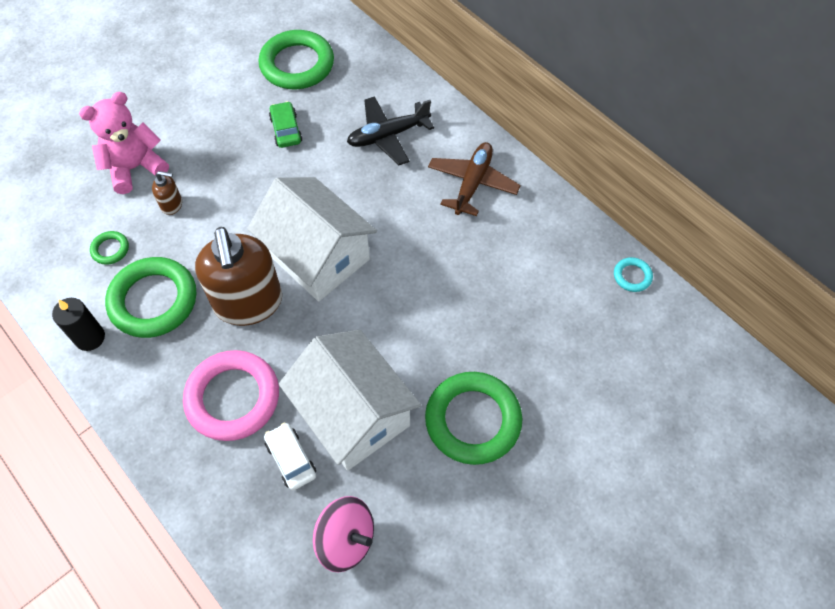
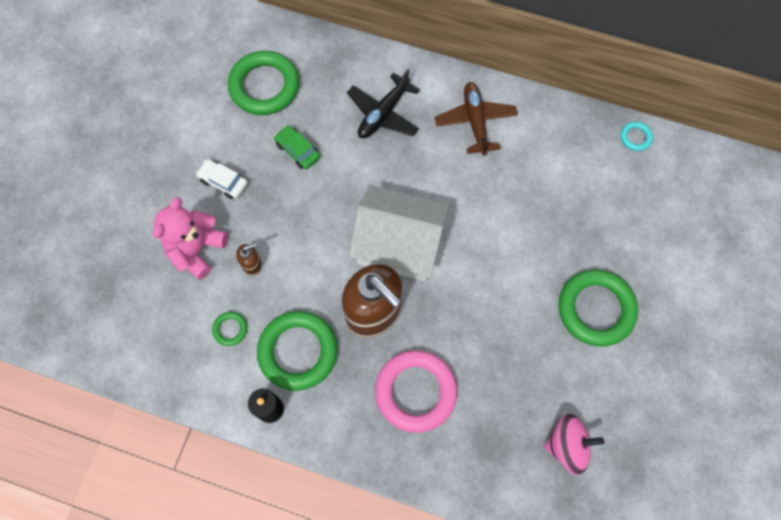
camera: 30 degrees left, 10 degrees up
white car [264,423,316,490] -> white car moved to [196,159,248,199]
white house [279,330,421,471] -> none

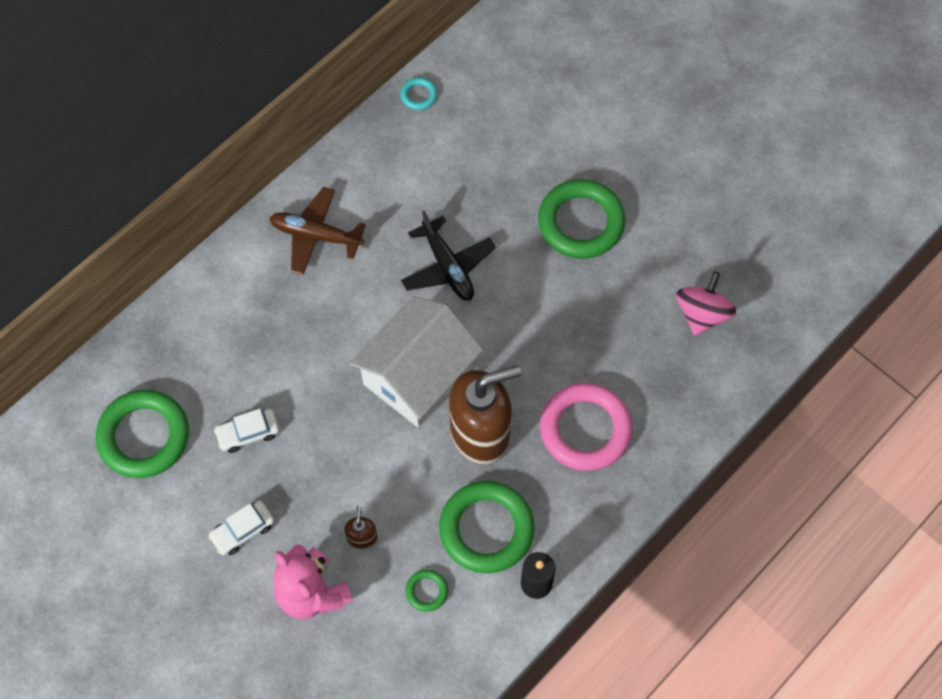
camera: 65 degrees left, 5 degrees down
green car [274,125,320,169] -> white car [214,409,279,453]
black plane [347,69,420,138] -> black plane moved to [401,211,496,301]

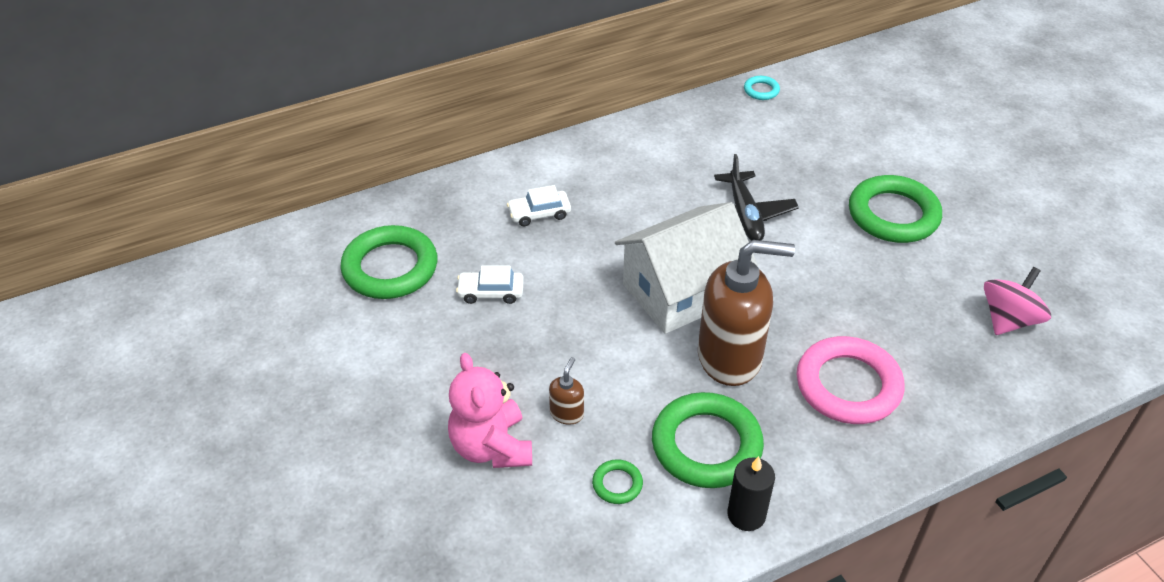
camera: 20 degrees right, 20 degrees down
white car [208,501,274,555] -> white car moved to [507,185,571,226]
brown plane [269,187,366,275] -> none

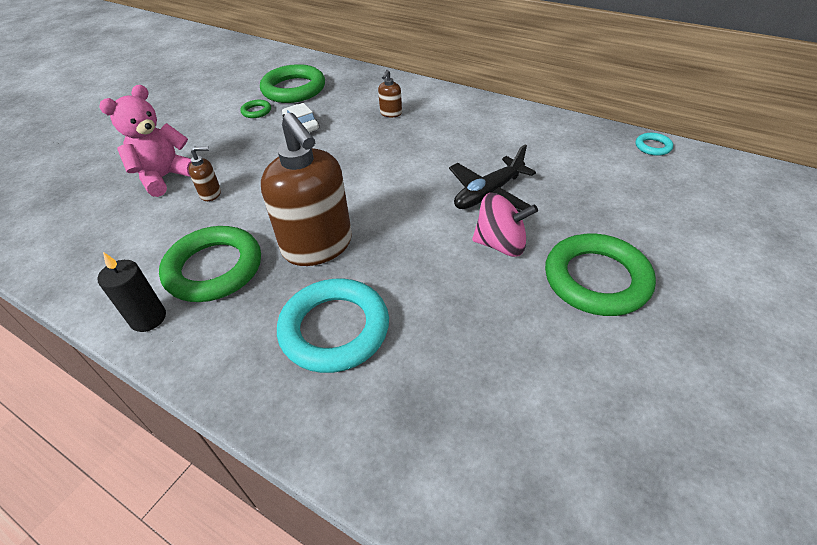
camera: 60 degrees right, 0 degrees up
white car [507,185,571,226] -> brown soap dispenser [378,70,402,117]
green ring [592,459,643,504] -> green ring moved to [240,100,271,118]
white house [615,202,758,334] -> none
pink ring [797,336,904,424] -> turquoise ring [277,279,389,373]
pink spinning top [984,267,1051,335] -> pink spinning top moved to [472,193,538,257]

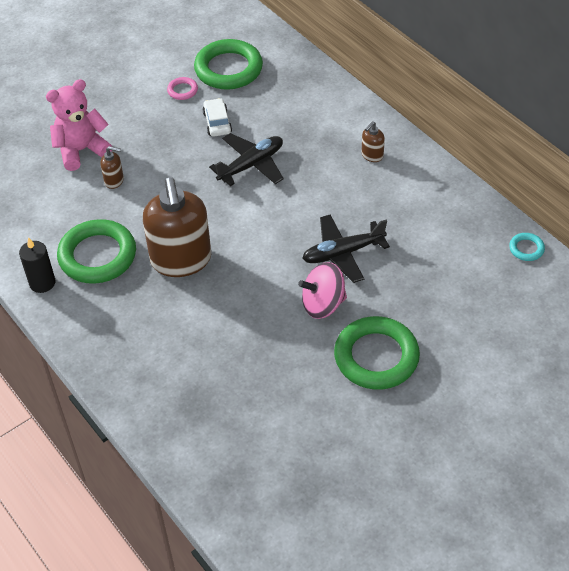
camera: 20 degrees right, 5 degrees up
green ring [240,100,271,118] -> pink ring [167,77,198,100]
turquoise ring [277,279,389,373] -> none
brown soap dispenser [378,70,402,117] -> brown soap dispenser moved to [361,121,385,162]
pink spinning top [472,193,538,257] -> pink spinning top turned 135 degrees clockwise [298,262,347,319]
none -> black plane [209,133,284,186]

